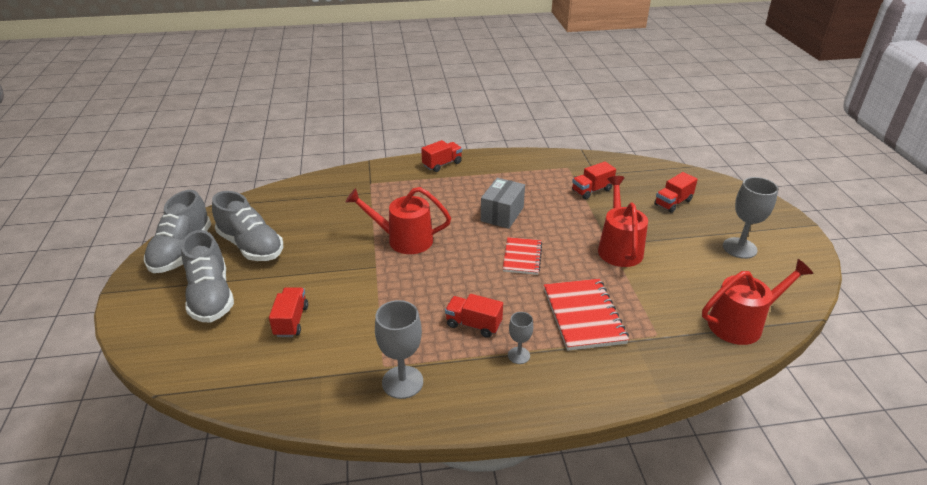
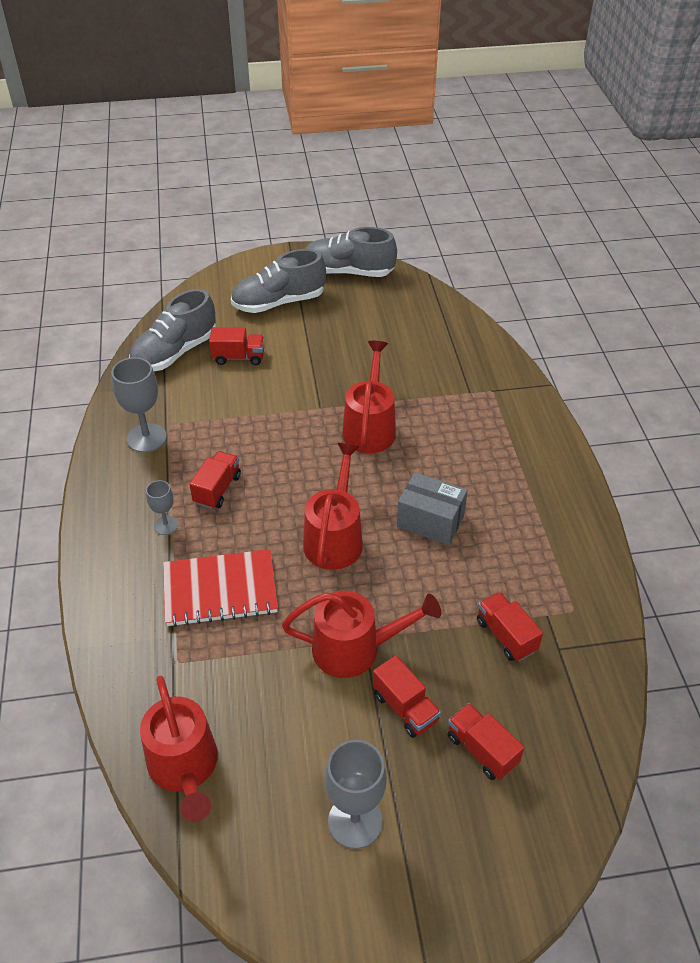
camera: 90 degrees right, 10 degrees up
grey shoe [212,191,283,261] -> grey shoe moved to [129,289,216,371]
red truck [421,140,462,172] -> red truck moved to [373,655,441,738]
red notebook [503,237,542,275] -> red watering can [303,443,363,570]

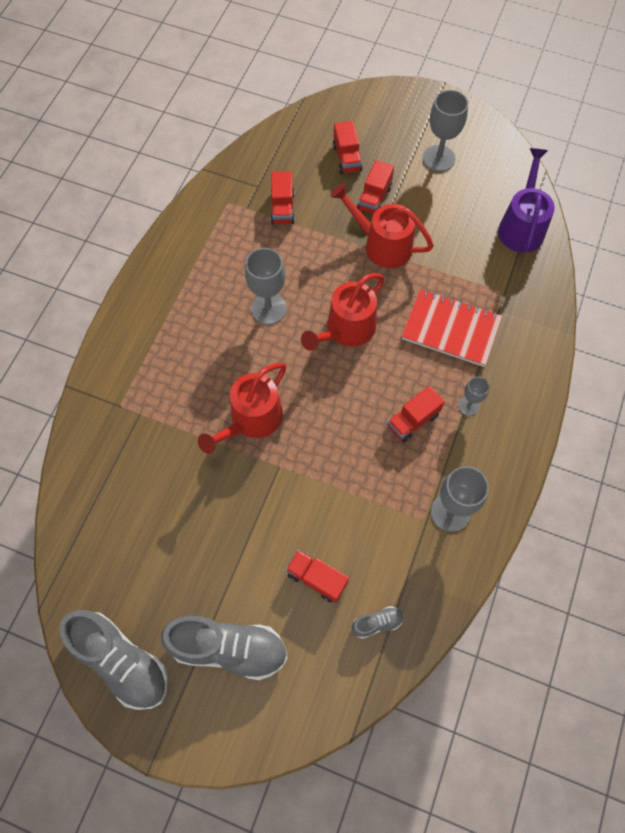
camera: 150 degrees left, 20 degrees up
grey shoe [129,289,216,371] -> grey shoe [352,606,404,639], size x0.45
red watering can [140,675,218,822] -> purple watering can [498,148,555,253]
red truck [373,655,441,738] -> red truck turned 150 degrees counterclockwise [357,160,394,214]
grey box [397,472,468,545] -> grey goblet [245,248,287,324]

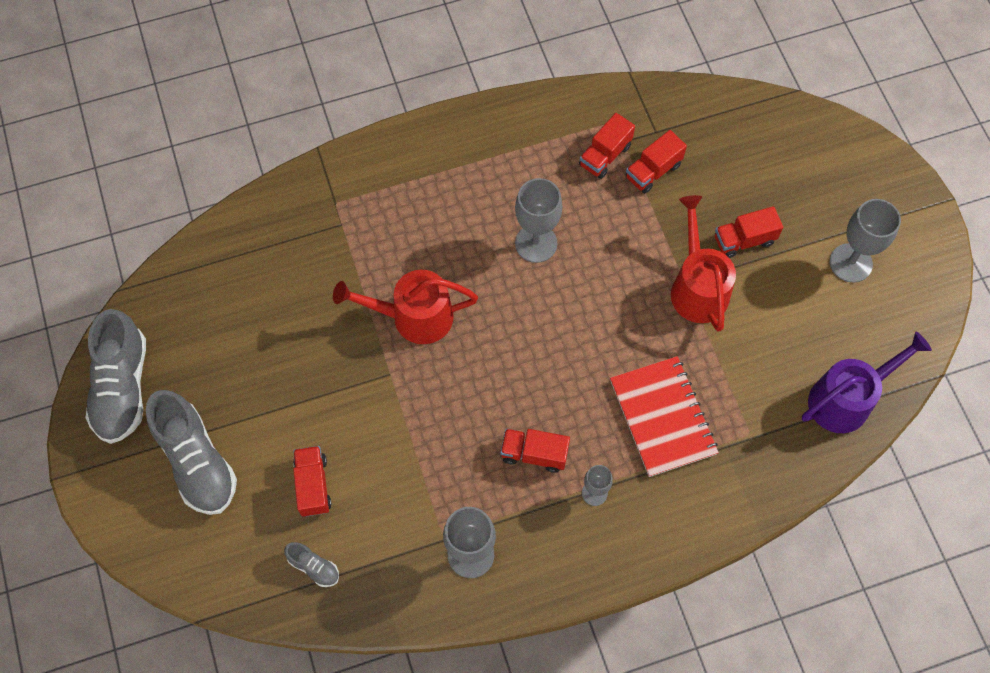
camera: 50 degrees right, 0 degrees up
red watering can [301,273,385,351] -> none
red truck [333,121,363,174] -> red truck moved to [579,113,635,179]

